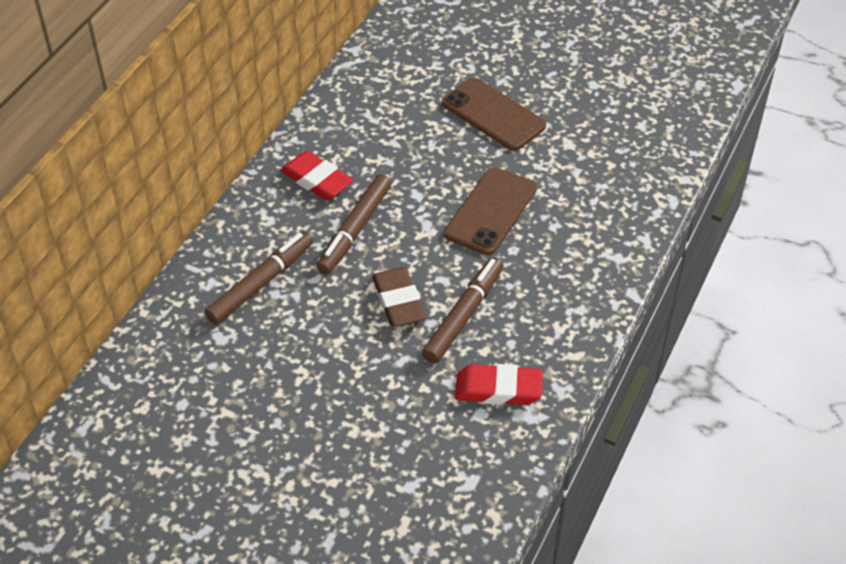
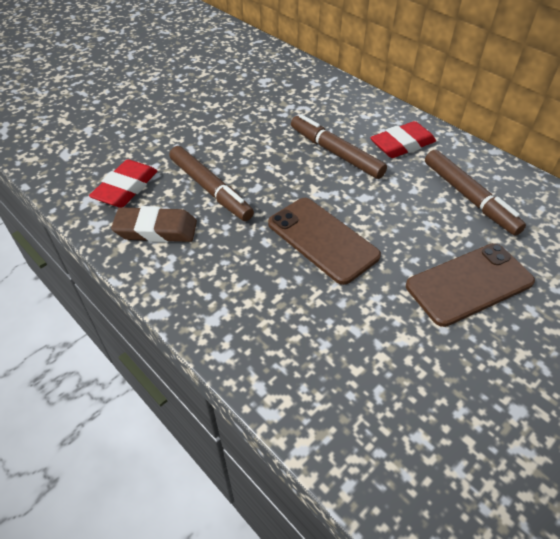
camera: 110 degrees right, 0 degrees up
brown marker [205,232,313,324] -> brown marker moved to [425,150,526,236]
brown eraser [372,267,426,327] -> brown eraser moved to [111,206,197,243]

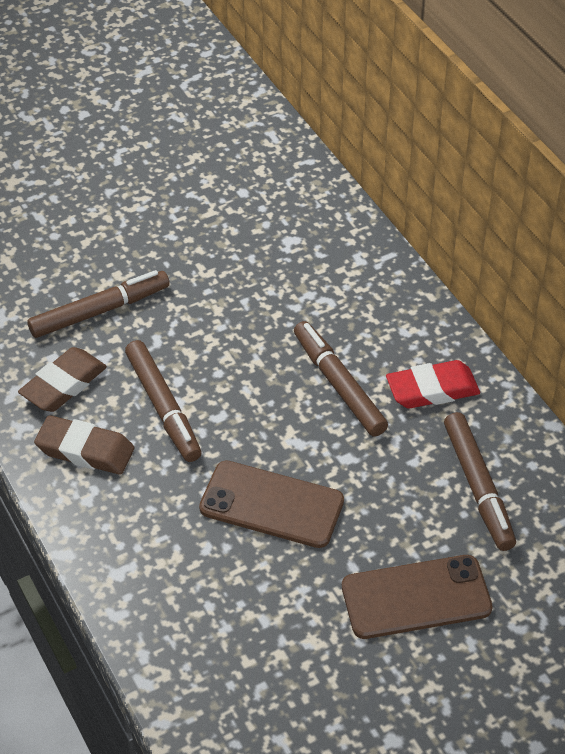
camera: 15 degrees right, 0 degrees up
red eraser [89,159,158,207] -> brown eraser [18,347,107,412]
brown phone [268,198,381,285] -> brown phone turned 45 degrees counterclockwise [199,461,344,548]
none -> brown marker [27,270,170,338]

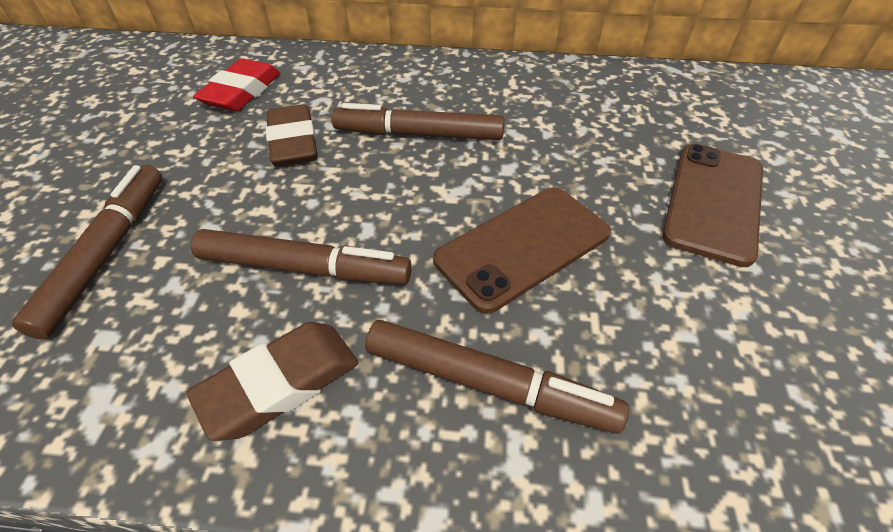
camera: 55 degrees left, 0 degrees up
brown eraser [18,347,107,412] -> brown eraser moved to [266,104,318,167]
red eraser [386,360,480,409] -> red eraser moved to [193,58,280,111]
brown marker [444,412,516,551] -> brown marker moved to [365,320,629,434]

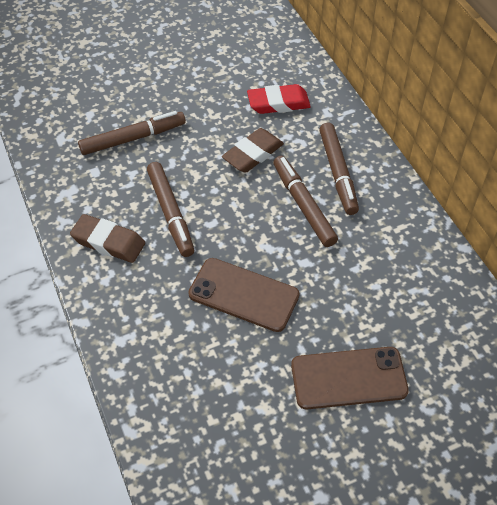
camera: 60 degrees right, 5 degrees up
brown marker [365,320,629,434] -> brown marker moved to [319,123,359,215]

